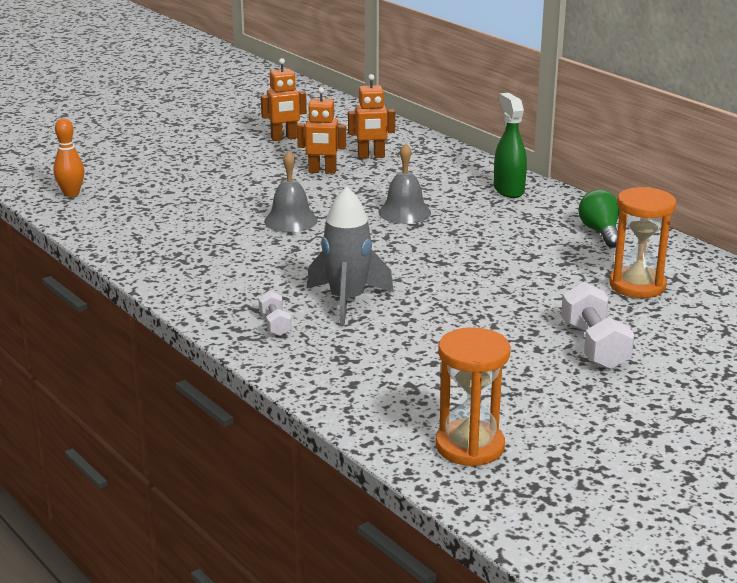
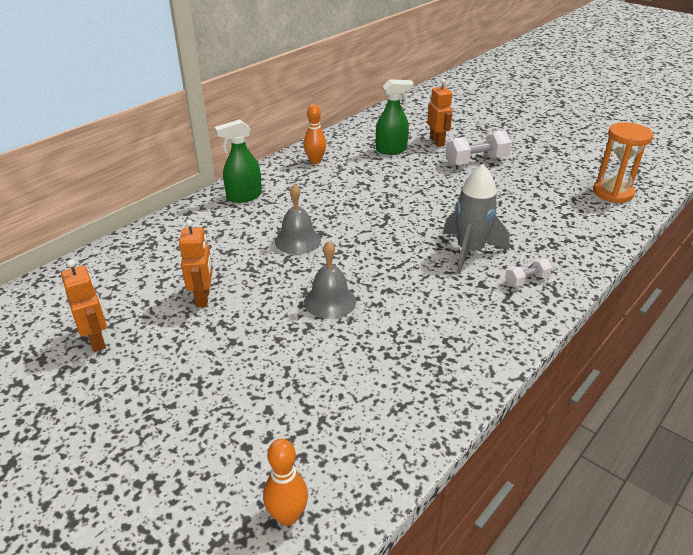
camera: 100 degrees left, 10 degrees up
orange robot [348,74,395,159] -> orange robot moved to [427,79,453,147]
green light bulb [579,189,620,247] -> orange bowling pin [304,104,326,164]
orange hourglass [609,187,676,298] -> green spray bottle [376,79,414,154]

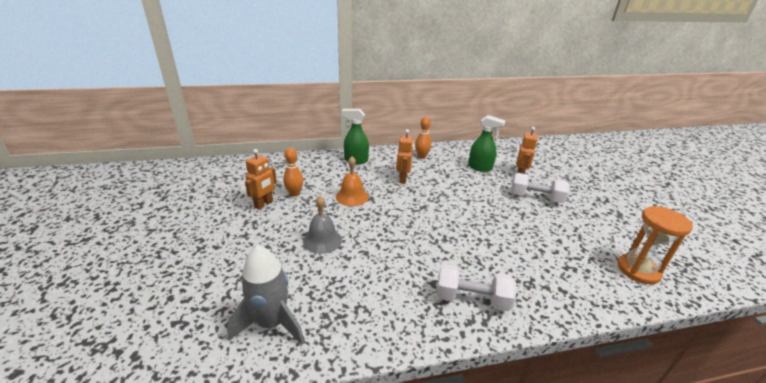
camera: 35 degrees right, 5 degrees down
orange robot [61,259,107,352] -> orange robot moved to [396,129,414,184]
orange bowling pin [263,439,308,526] -> orange bowling pin moved to [283,147,303,197]
grey bell [275,184,321,254] -> orange bell [336,156,369,206]
grey rocket [443,164,510,274] -> grey rocket moved to [227,245,305,345]
white dumbbell [506,258,552,287] -> white dumbbell [437,264,516,311], size x1.82

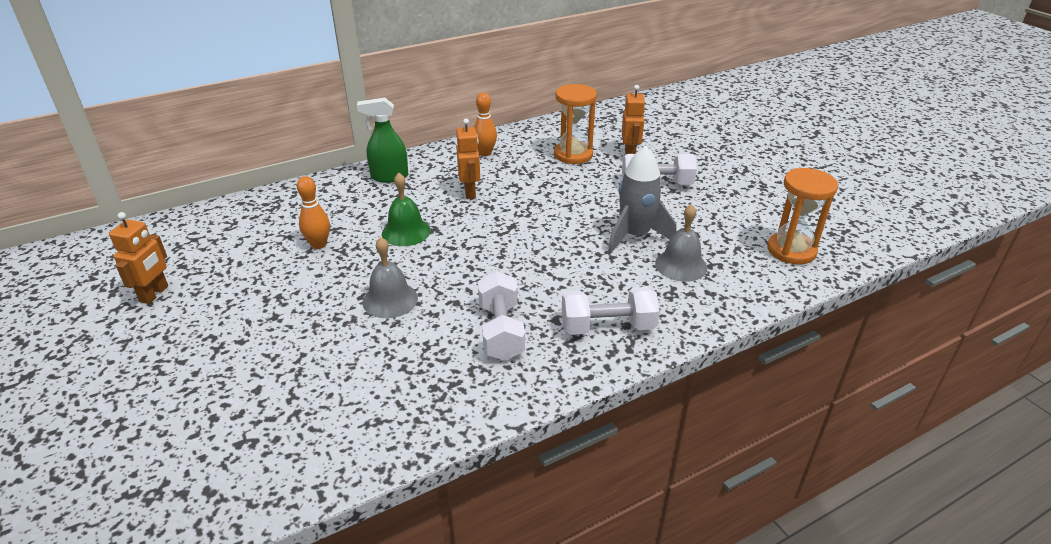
camera: 15 degrees left, 5 degrees up
grey rocket [227,245,305,345] -> grey rocket moved to [608,146,676,254]
orange robot [245,149,277,210] -> orange robot moved to [109,212,168,304]
orange bell [336,156,369,206] -> green bell [382,173,431,246]
green spray bottle [468,115,506,172] -> orange hourglass [554,84,597,164]
none -> white dumbbell [478,271,525,361]
none -> grey bell [655,204,707,282]

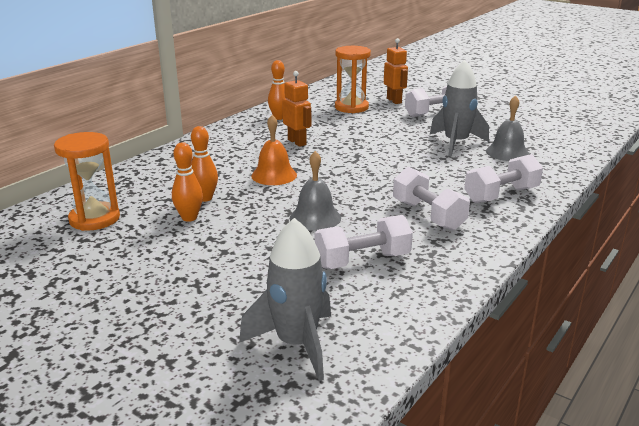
camera: 25 degrees left, 10 degrees down
orange robot [109,212,168,304] -> none
green spray bottle [357,98,408,183] -> none
green bell [382,173,431,246] -> orange bell [251,115,297,185]
orange hourglass [767,168,838,264] -> orange hourglass moved to [54,132,120,231]
none -> orange bowling pin [172,142,203,222]
none -> grey rocket [239,218,331,381]
none -> white dumbbell [315,215,413,269]

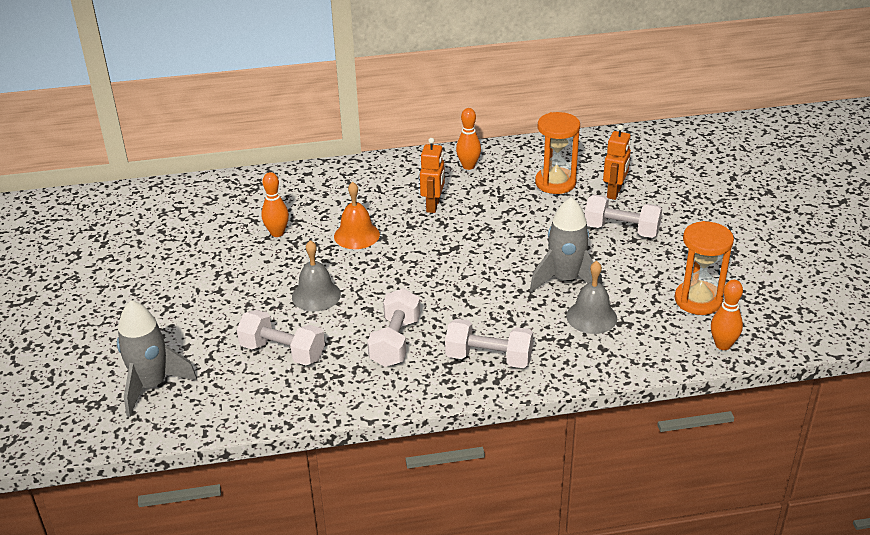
camera: 45 degrees right, 10 degrees up
orange hourglass [54,132,120,231] -> orange hourglass moved to [675,221,734,315]
orange bowling pin [172,142,203,222] -> orange bowling pin moved to [711,280,743,350]

